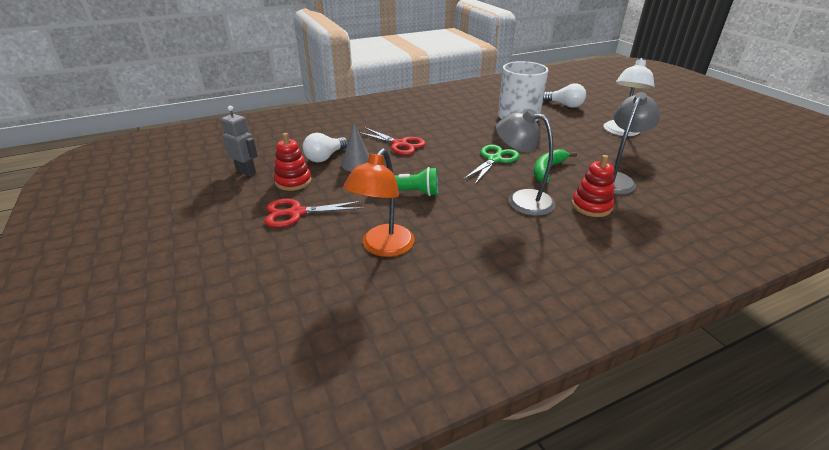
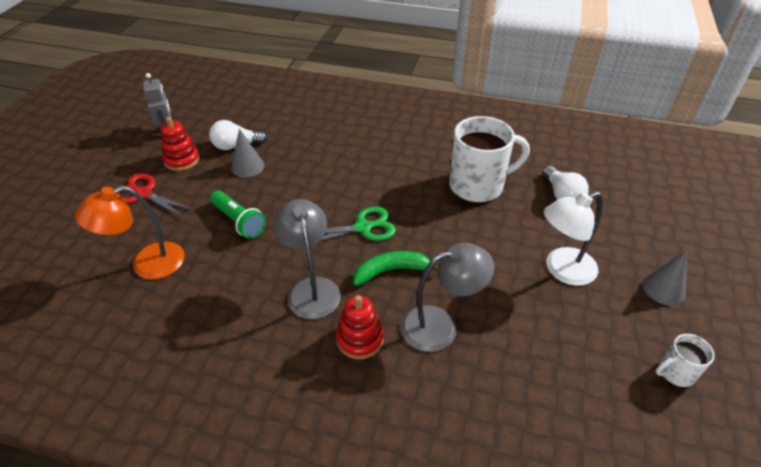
camera: 40 degrees right, 10 degrees up
red scissors [359,127,426,155] -> none
none -> grey cone [642,250,687,305]
none -> white mug [656,334,715,387]

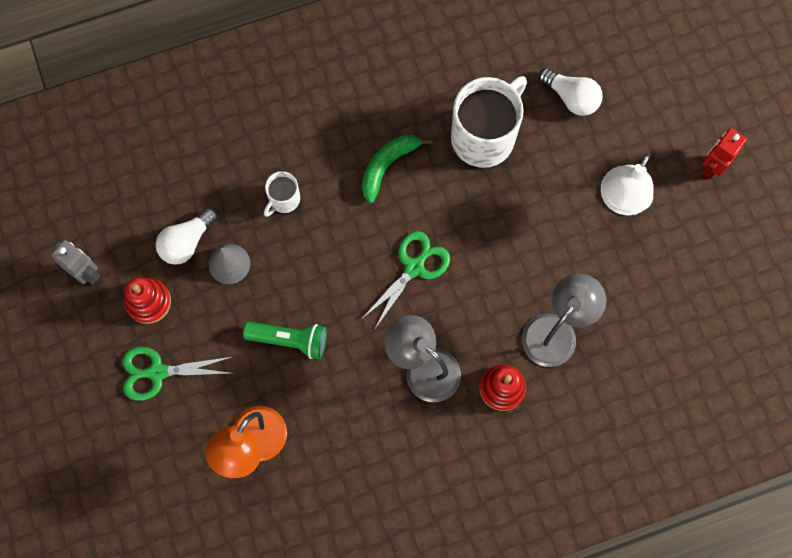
camera: 35 degrees left, 30 degrees up
red scissors [116,173,195,218] -> green scissors [122,347,232,401]
green banana [353,251,439,286] -> green banana moved to [362,135,432,203]
grey cone [642,250,687,305] -> red robot [702,128,747,180]
white mug [656,334,715,387] -> white mug moved to [264,171,300,217]

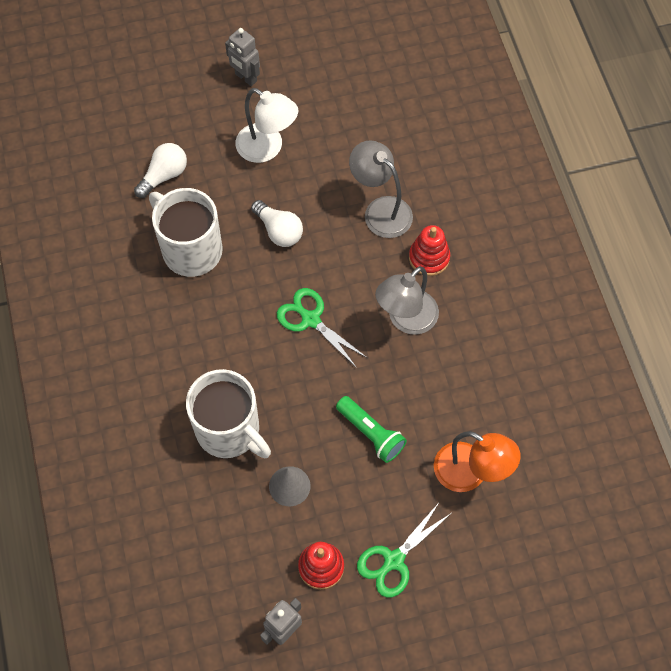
camera: 85 degrees left, 10 degrees down
green scissors [122,347,232,401] -> green scissors turned 45 degrees clockwise [357,503,450,598]
white light bulb [156,208,217,265] -> white light bulb moved to [251,200,303,247]
green flashlight [243,322,327,359] -> green flashlight turned 120 degrees clockwise [336,396,407,463]
white mug [264,171,300,217] -> white mug [186,369,271,458], size x2.08
green banana [362,135,432,203] -> none
red robot [702,128,747,180] -> grey robot [225,28,260,86]

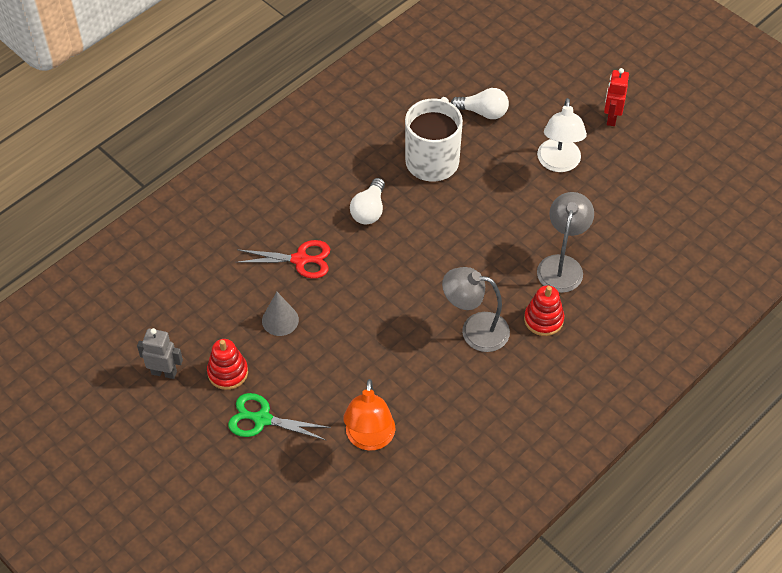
camera: 60 degrees right, 10 degrees down
white mug [186,369,271,458] -> red scissors [236,240,330,279]
grey robot [225,28,260,86] -> red robot [604,68,629,126]
white light bulb [251,200,303,247] -> white light bulb moved to [350,178,385,224]
green scissors [277,288,367,368] -> none
green flashlight [336,396,407,463] -> none

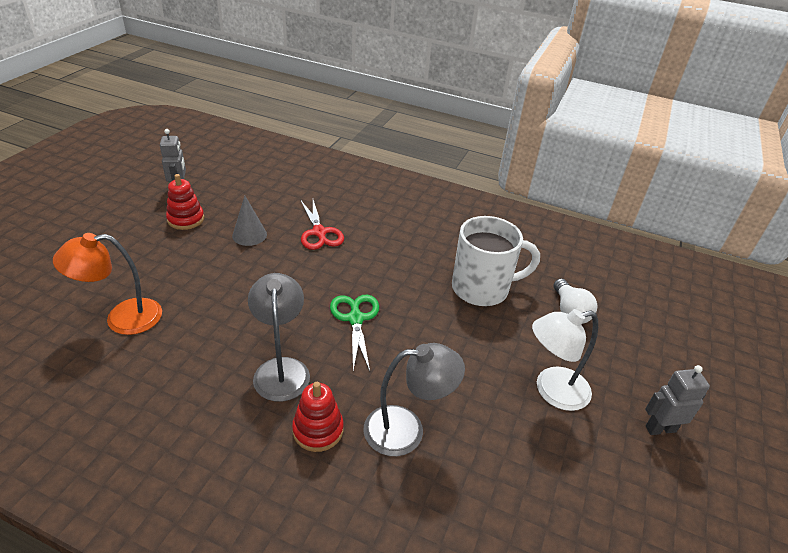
camera: 65 degrees right, 15 degrees down
green scissors [228,393,331,440] -> green scissors moved to [330,295,379,371]
white light bulb [350,178,385,224] -> none
red robot [604,68,629,126] -> grey robot [645,365,710,435]

